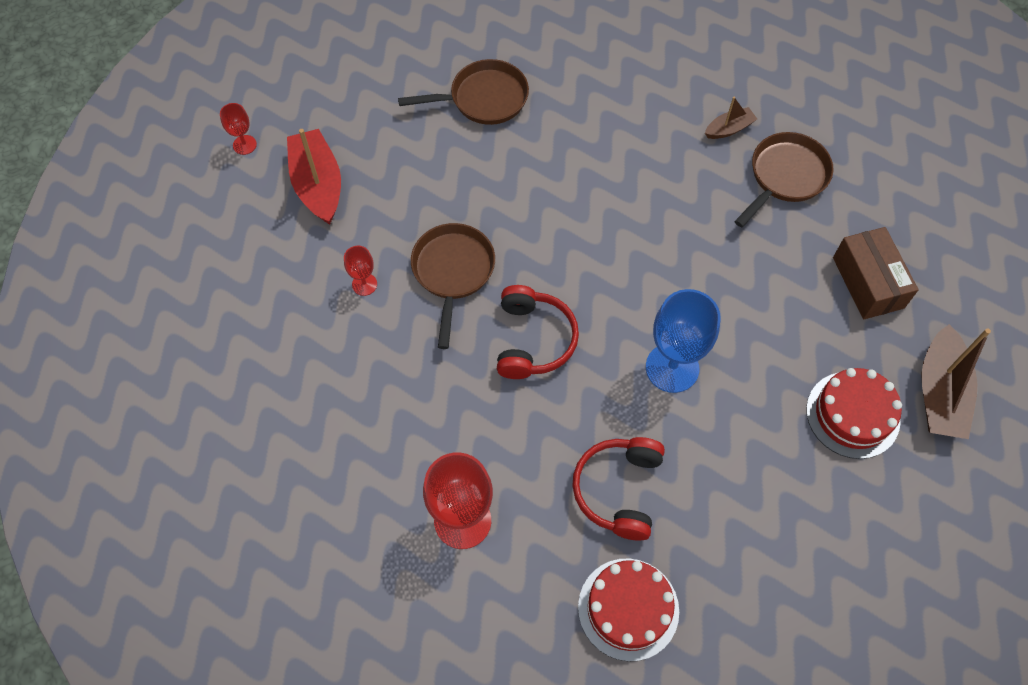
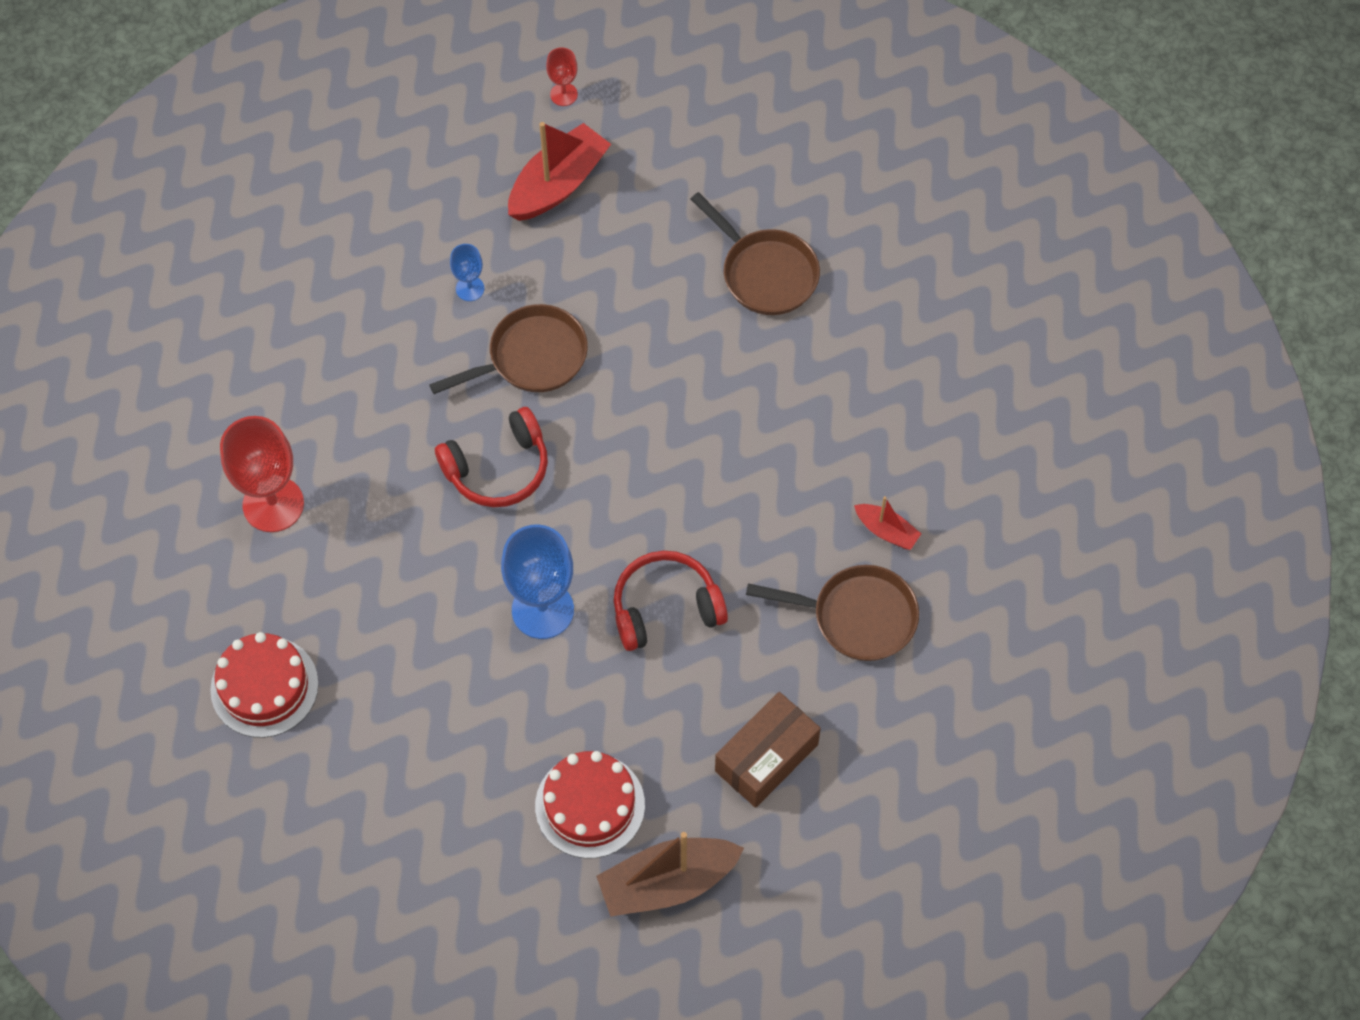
camera: 60 degrees right, 0 degrees up
red goblet [344,246,377,296] -> blue goblet [450,244,485,301]
red headphones [572,437,665,541] -> red headphones moved to [614,551,728,651]
brown boat [705,97,757,139] -> red boat [854,496,922,550]

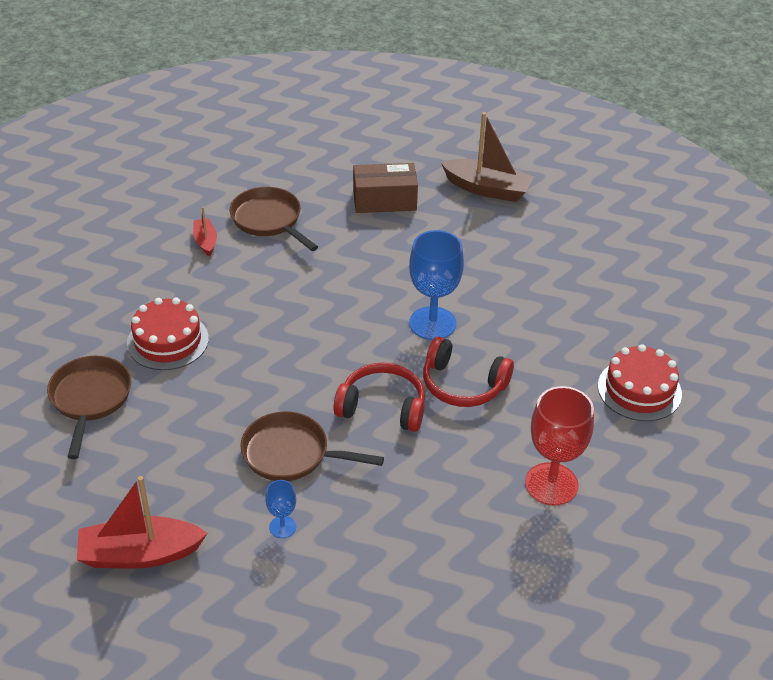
camera: 140 degrees left, 20 degrees down
red cake [535,751,645,859] -> red cake moved to [127,297,209,370]
red goblet [546,47,578,106] -> none
red headphones [614,551,728,651] -> red headphones moved to [423,337,514,407]

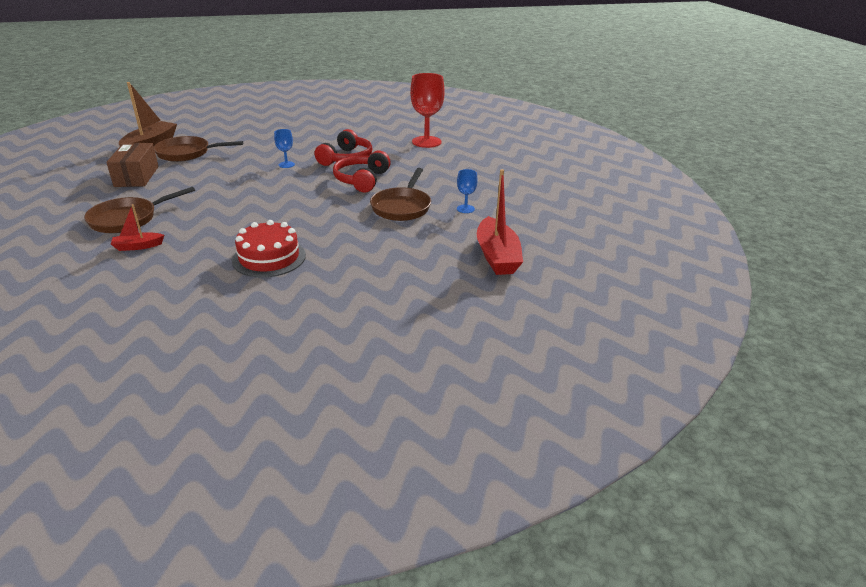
camera: 90 degrees left, 10 degrees down
brown pan [47,356,131,459] -> brown pan moved to [154,136,243,162]
blue goblet [409,230,464,340] -> blue goblet [274,129,295,168], size x0.49
red cake [598,344,682,421] -> none

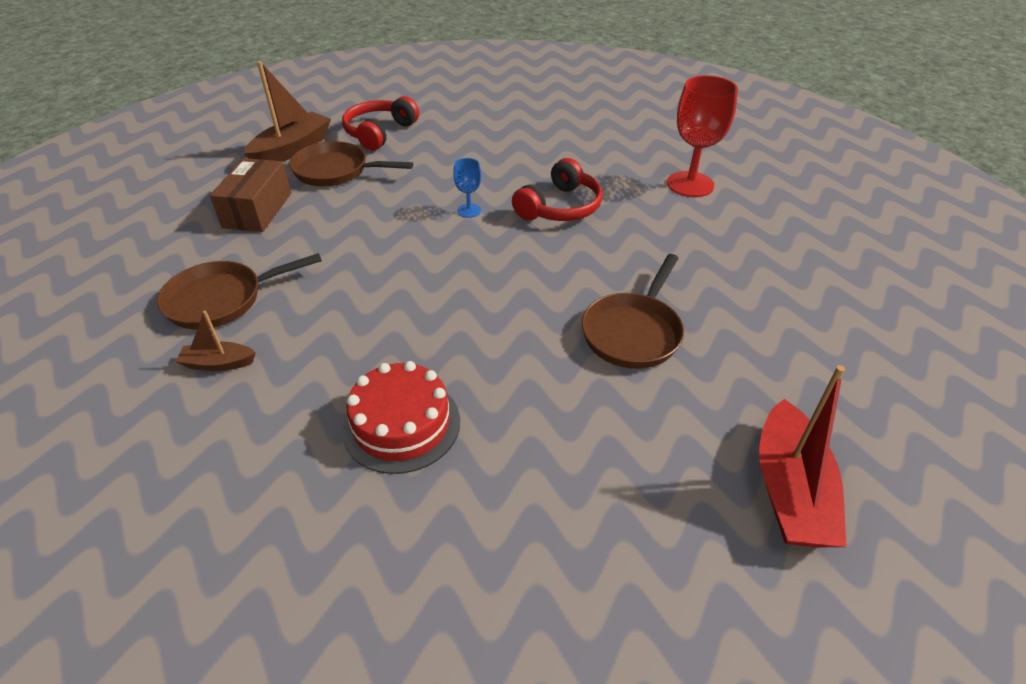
camera: 15 degrees right, 10 degrees up
red boat [111,204,164,251] -> brown boat [176,311,256,371]
red headphones [333,151,391,192] -> red headphones moved to [342,96,419,151]
blue goblet [457,169,478,213] -> none

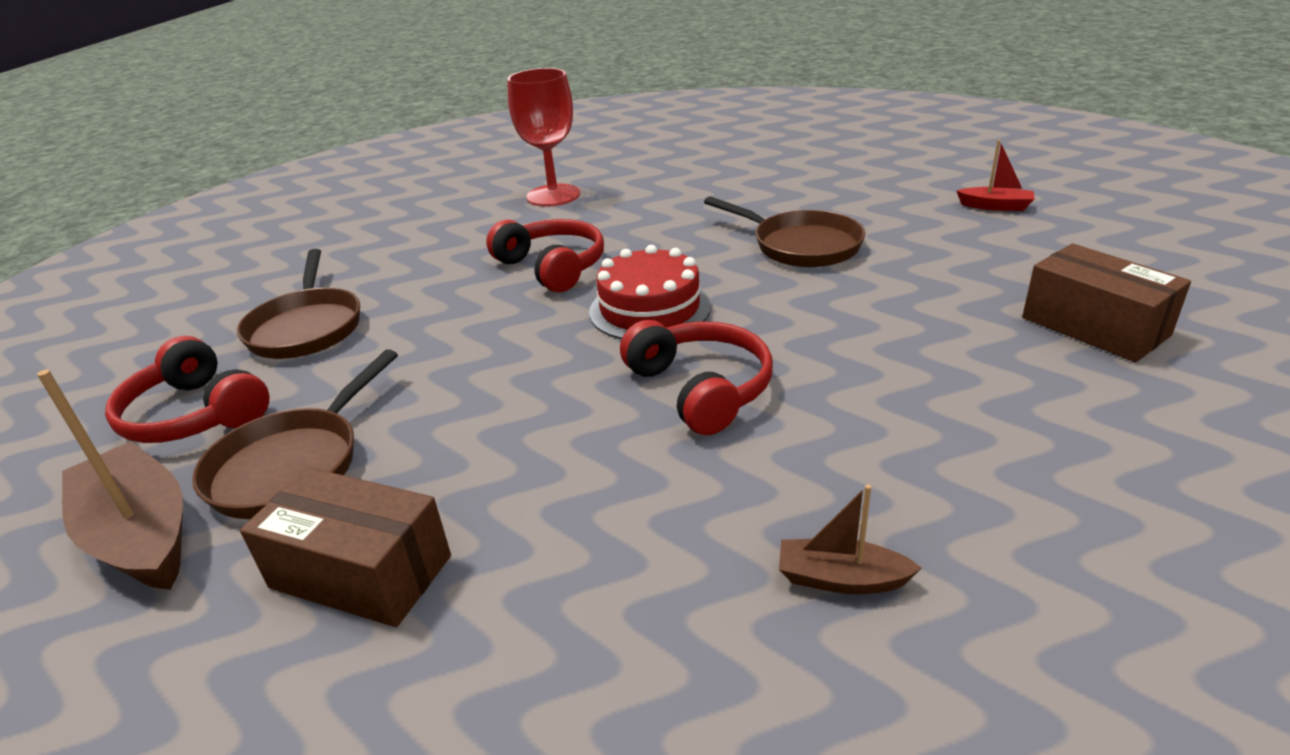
camera: 75 degrees left, 10 degrees down
brown pan [157,253,322,329] -> brown pan moved to [237,249,360,359]
brown boat [176,311,256,371] -> brown boat turned 90 degrees clockwise [779,484,921,594]
red cake [342,361,460,474] -> red cake moved to [589,245,711,339]
blue goblet [453,158,481,218] -> none
red boat [759,365,847,547] -> red boat [956,139,1035,211], size x0.52
none -> red headphones [620,320,773,435]
none -> brown box [1022,243,1191,362]

